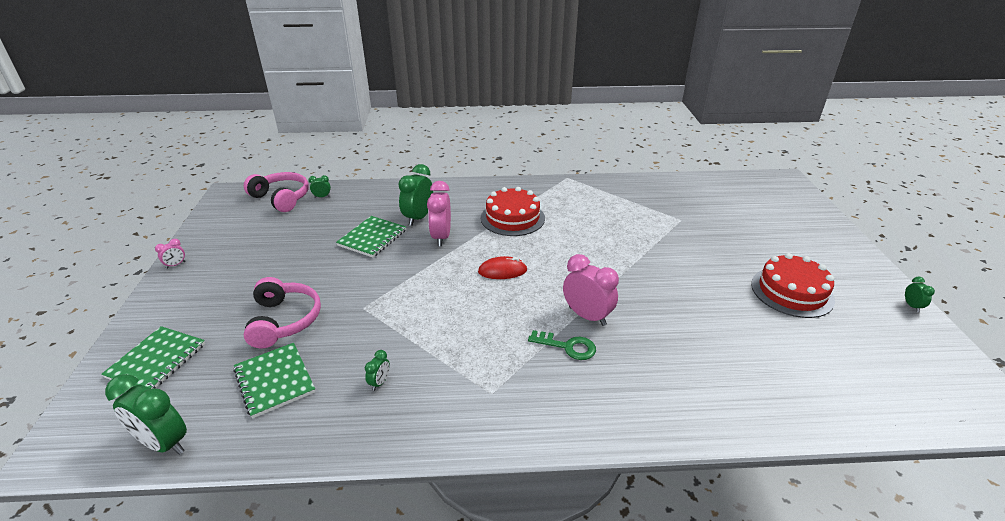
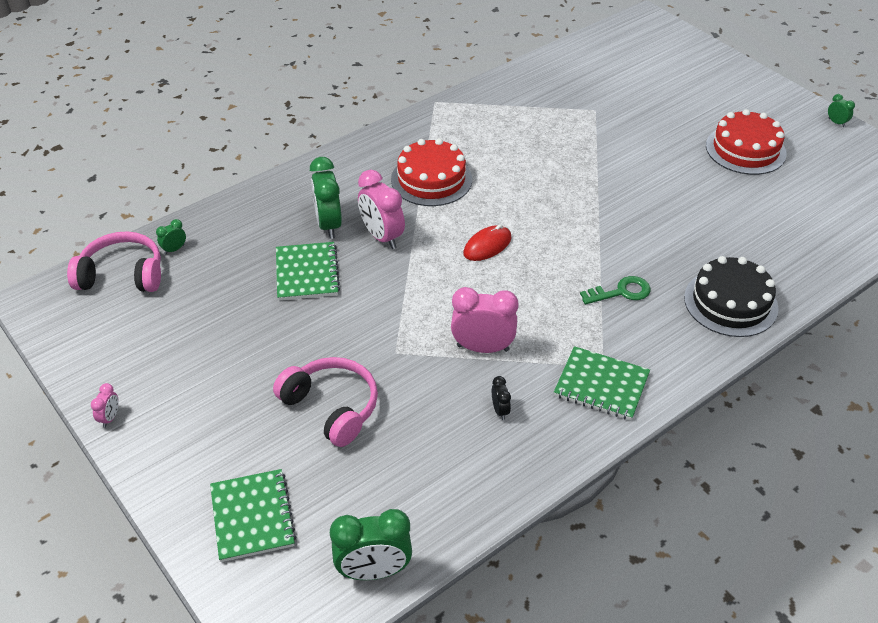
camera: 35 degrees left, 10 degrees up
green notebook [233,343,315,419] -> green notebook moved to [554,346,650,420]
green clock [365,350,390,391] -> black clock [492,376,511,420]
pink clock [563,254,619,326] -> pink clock moved to [451,287,519,353]
none -> black cake [684,256,779,337]

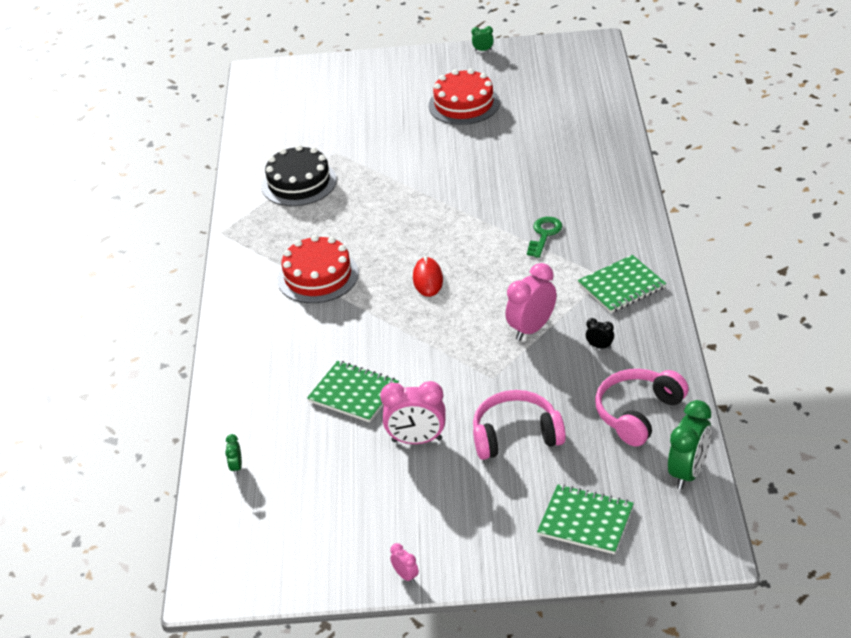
camera: 50 degrees left, 5 degrees down
pink headphones [67,231,161,292] -> pink headphones moved to [595,369,689,447]
green clock [310,157,342,239] -> none
pink clock [358,170,405,249] -> pink clock moved to [380,381,446,444]
black cake [684,256,779,337] -> black cake moved to [262,145,337,206]

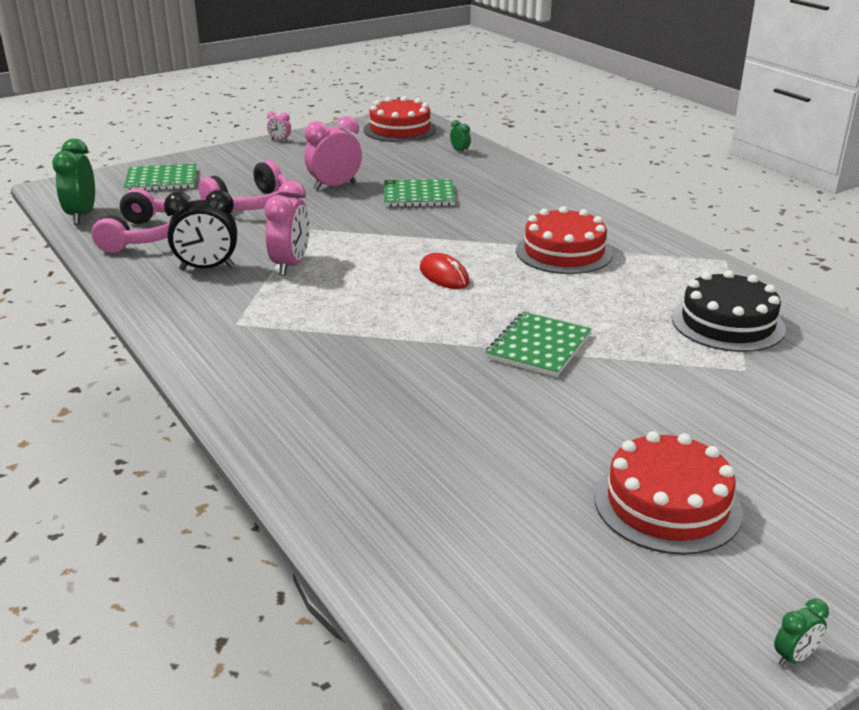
camera: 145 degrees right, 10 degrees down
green key [527,217,562,258] -> none
green notebook [578,255,666,313] -> green notebook moved to [485,312,591,377]
black clock [586,318,614,349] -> black clock [164,190,237,270], size x2.11
none -> red cake [364,96,437,142]

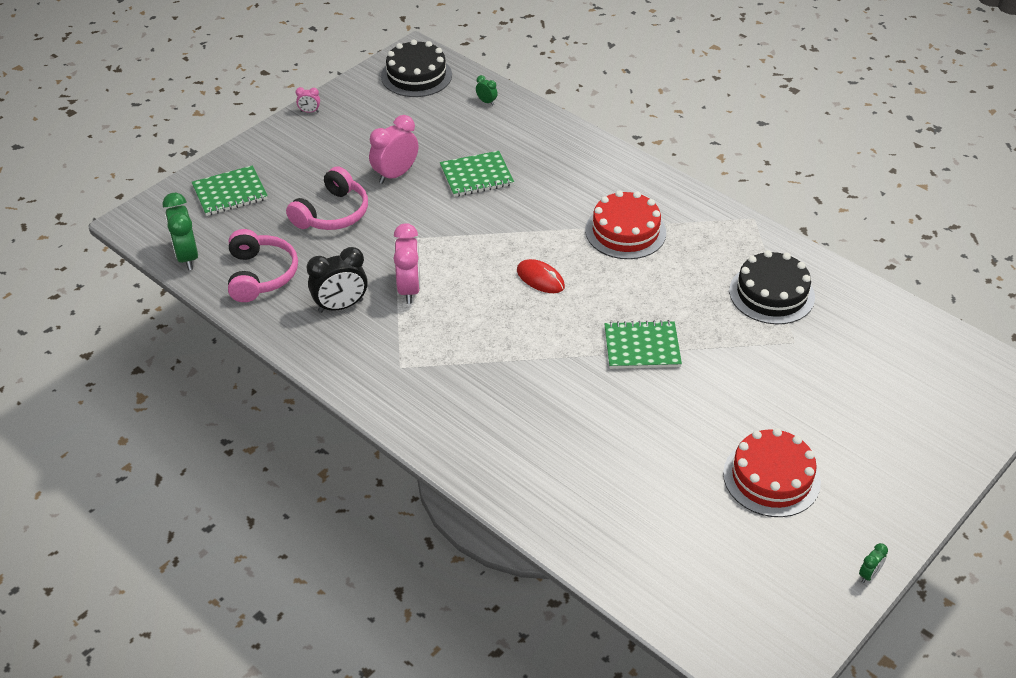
camera: 15 degrees left, 15 degrees up
red cake [364,96,437,142] -> black cake [381,39,452,97]
green notebook [485,312,591,377] -> green notebook turned 75 degrees clockwise [604,320,682,369]

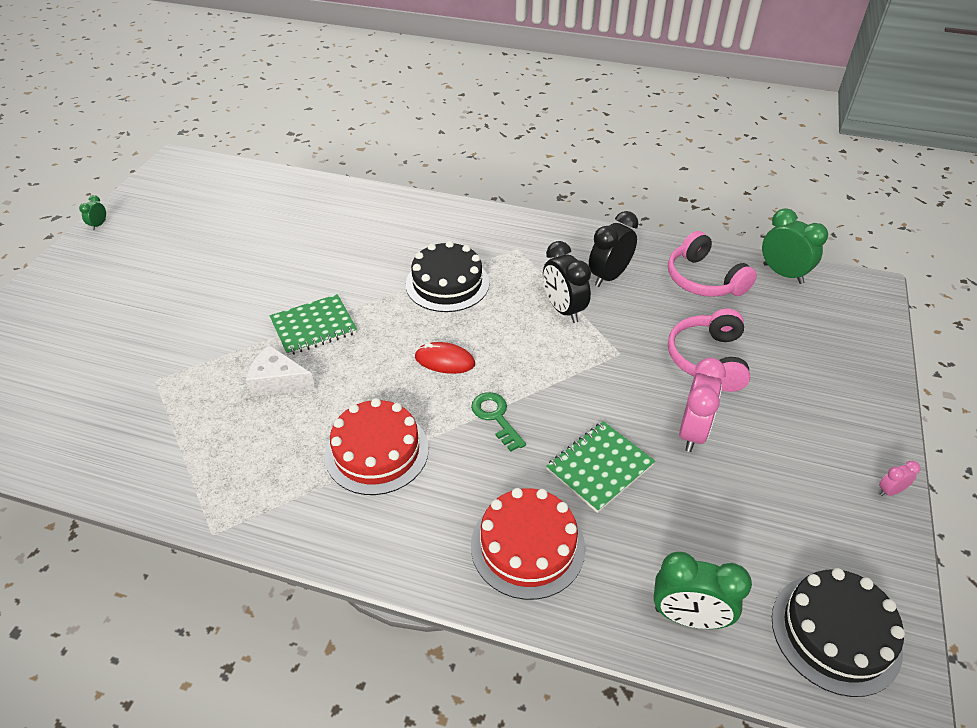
camera: 155 degrees right, 0 degrees up
green notebook [192,165,268,216] -> none
pink clock [394,223,420,304] -> black clock [543,241,591,323]
green clock [476,75,498,105] -> green clock [653,552,752,629], size x2.11
red cake [723,428,821,517] -> red cake moved to [471,488,585,600]
black cake [729,250,815,324] -> black cake moved to [406,241,489,312]
none -> white cheese [246,345,316,397]
none -> green key [471,392,526,452]

